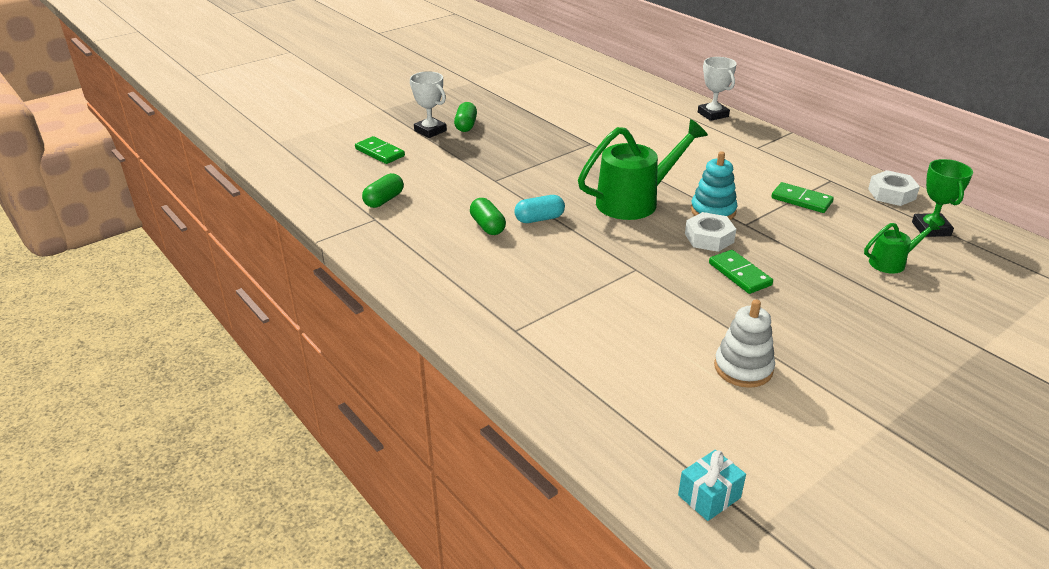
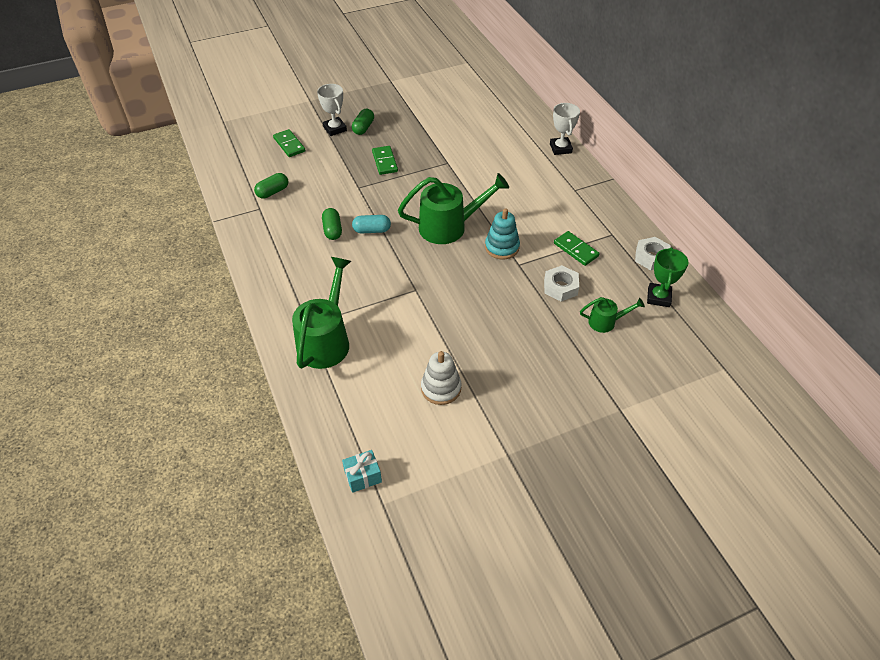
camera: 15 degrees right, 15 degrees up
white nut [685,212,736,252] -> white nut moved to [544,265,579,302]
green domino [709,250,773,294] -> green domino moved to [372,146,398,175]
none -> green watering can [292,257,351,369]

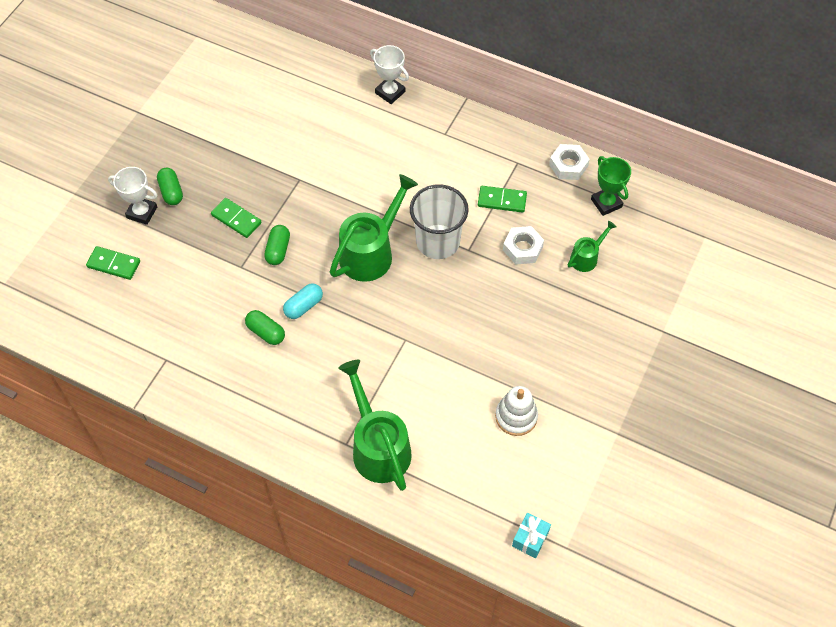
camera: 40 degrees left, 10 degrees up
green capsule [254,173,288,199] -> green capsule moved to [264,225,290,265]
turquoise stacking toy [485,208,520,259] -> white cup [410,184,469,259]

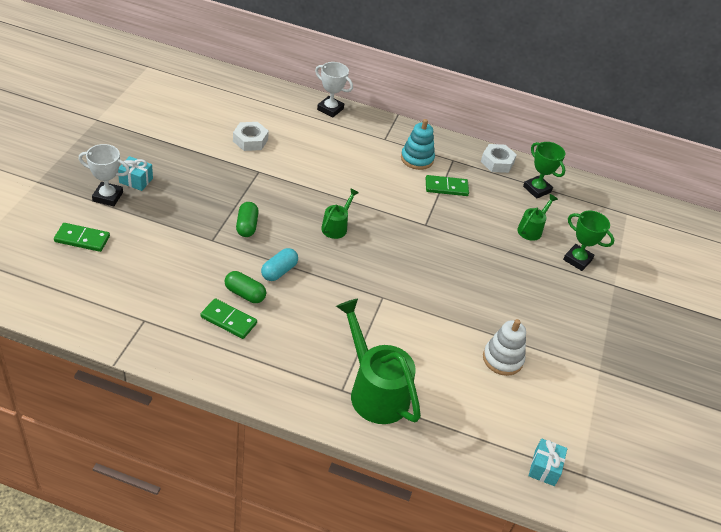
camera: 15 degrees left, 15 degrees down
green capsule [157,168,183,205] -> turquoise gift [118,156,153,191]
green domino [211,198,262,238] -> green domino moved to [201,298,257,339]
green watering can [330,174,418,282] -> green watering can [321,188,359,239], size x0.51
white cup [410,184,469,259] -> none
white nut [503,226,544,265] -> white nut moved to [233,122,269,151]
none -> turquoise stacking toy [401,119,435,170]
none -> green trophy [563,211,614,271]

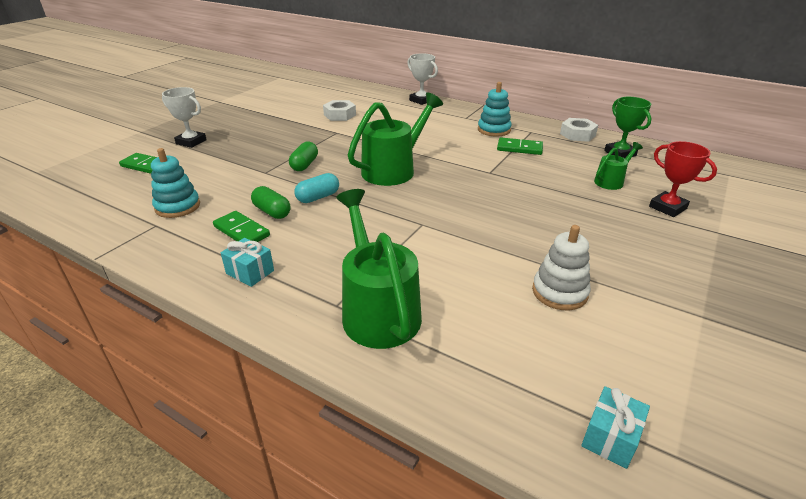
camera: 20 degrees right, 10 degrees down
turquoise gift [118,156,153,191] -> turquoise gift moved to [221,238,274,287]
green watering can [321,188,359,239] -> green watering can [348,93,443,186], size x1.96
green trophy [563,211,614,271] -> red trophy [649,141,717,217]
none -> turquoise stacking toy [151,148,200,218]

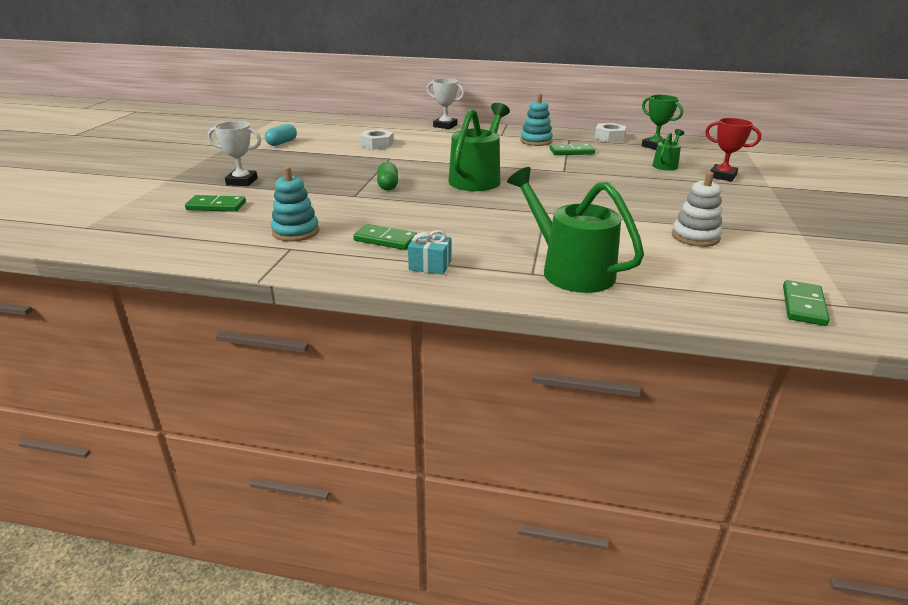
camera: 20 degrees left, 5 degrees down
green capsule [251,186,291,219] -> none
turquoise capsule [294,173,339,203] -> turquoise capsule moved to [265,124,297,146]
turquoise gift [581,386,650,469] -> green domino [783,280,830,326]

